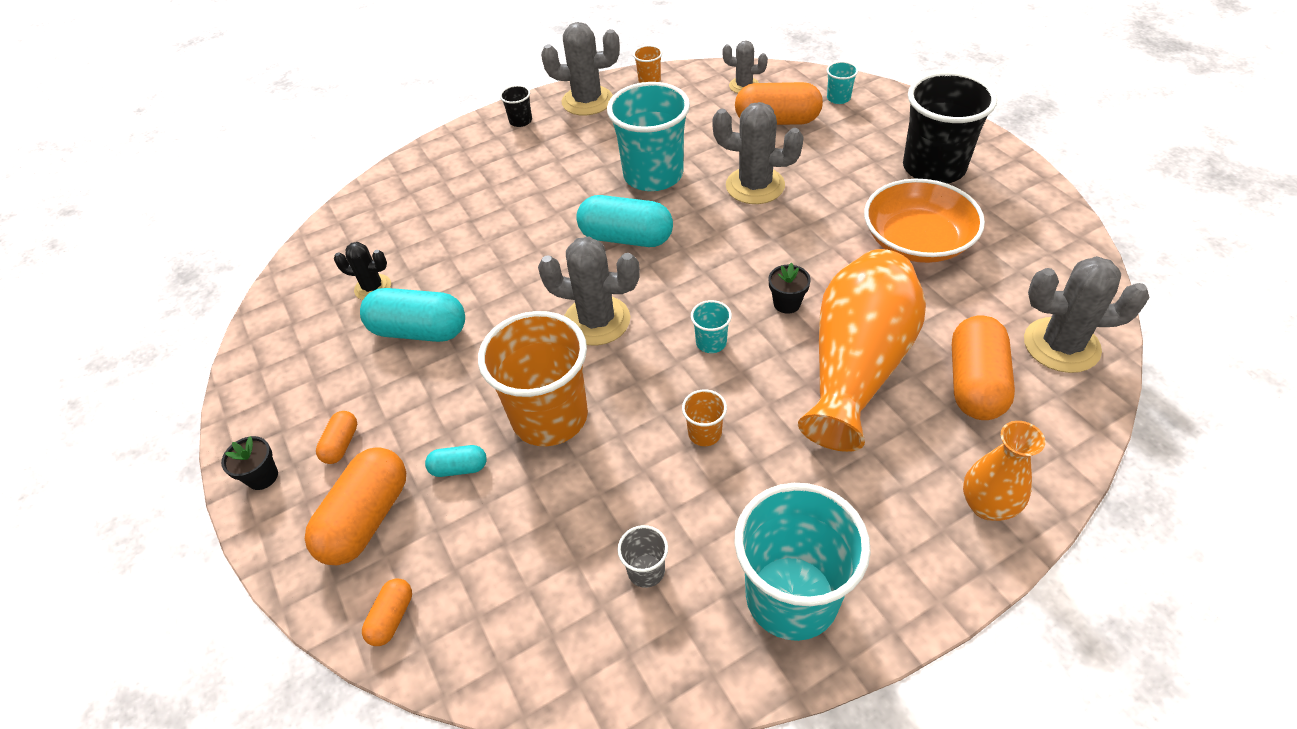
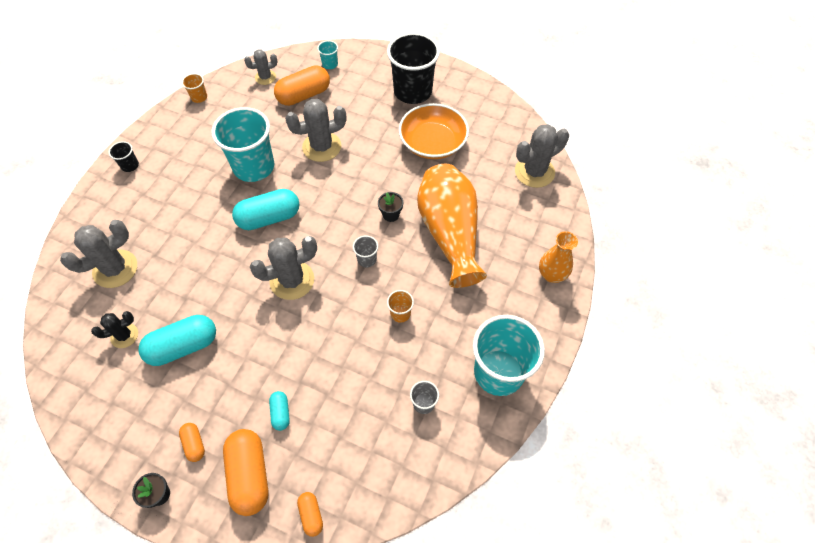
camera: 40 degrees left, 10 degrees up
turquoise capsule [425,445,487,477] -> turquoise capsule turned 60 degrees counterclockwise [269,391,290,431]
orange cup [478,311,588,446] -> none
grey cactus [541,22,620,116] -> grey cactus moved to [60,220,137,288]
turquoise cup [691,300,732,353] -> grey cup [353,235,378,267]
orange capsule [952,315,1015,420] -> none

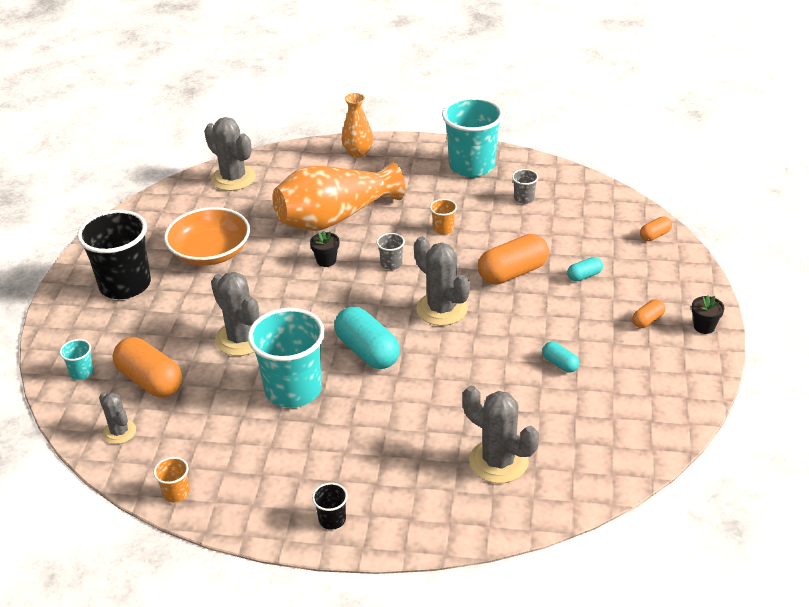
camera: 105 degrees left, 20 degrees down
black cactus [91,311,138,348] -> none
turquoise capsule [139,315,216,366] -> turquoise capsule [542,342,579,373], size x0.50
orange capsule [223,429,268,516] -> orange capsule moved to [478,234,549,285]

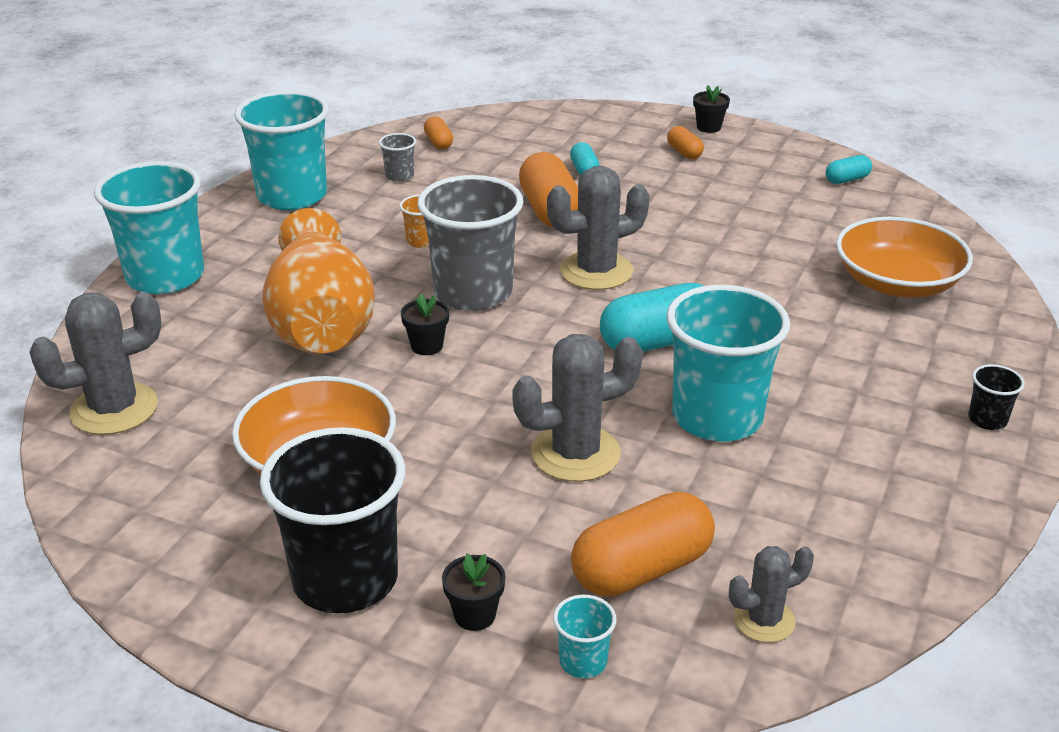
camera: 75 degrees left, 5 degrees down
orange cup [154,457,190,503] -> none
orange vase [341,93,373,158] -> turquoise cup [94,161,204,294]
grey cup [376,233,405,270] -> grey cup [418,175,523,311], size x2.36
grey cactus [463,386,539,483] -> orange bowl [836,217,973,298]
turquoise capsule [542,342,579,373] -> turquoise capsule moved to [826,155,872,184]
orange capsule [640,216,672,241] -> orange capsule moved to [424,116,453,149]
none -> black flower pot [442,553,505,631]

